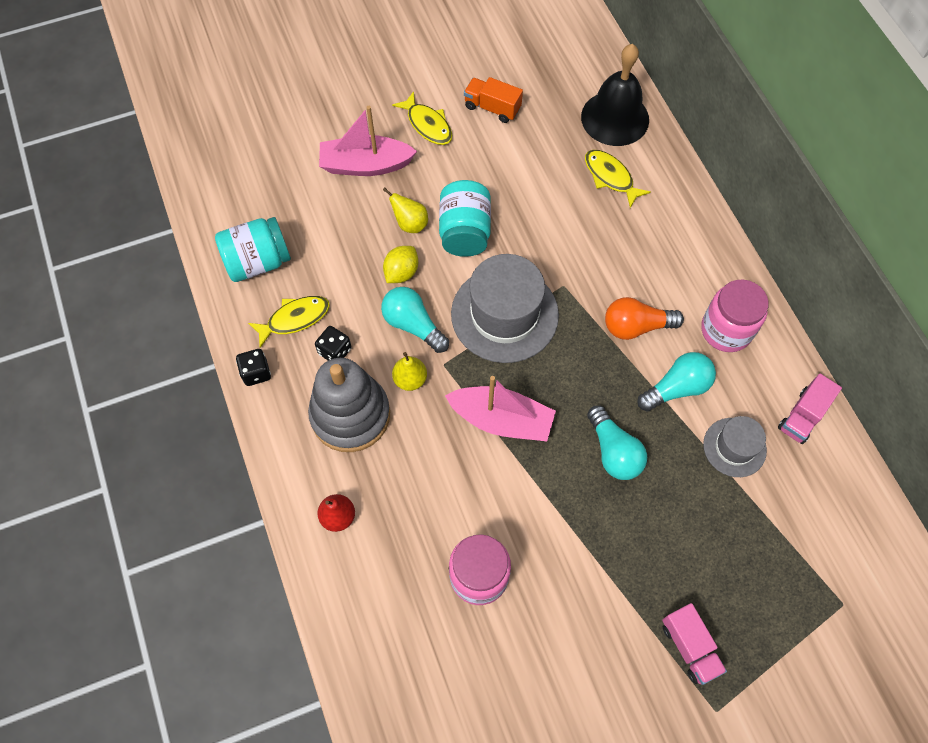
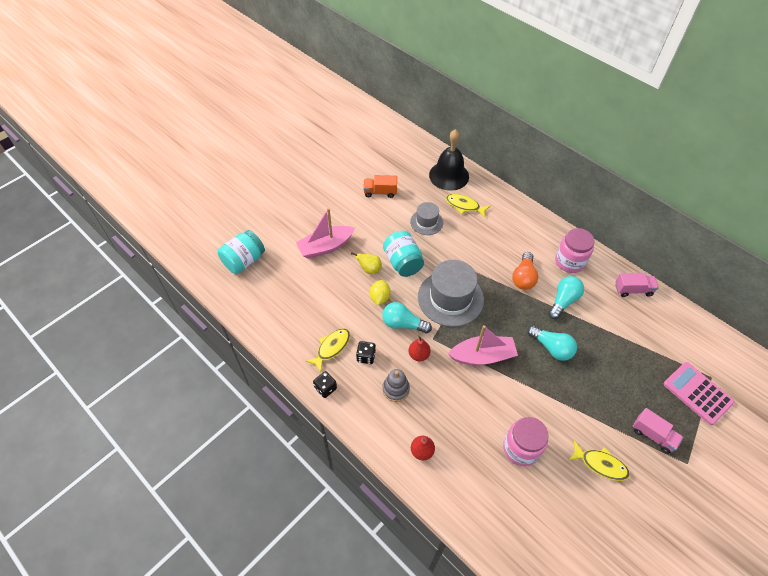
camera: 25 degrees left, 10 degrees down
turquoise jar [215,217,291,282] -> turquoise jar moved to [217,230,265,274]
grey stacking toy [308,358,390,452] -> grey stacking toy [382,369,410,402], size x0.53
yellow fish [392,91,452,145] -> yellow fish moved to [568,441,630,481]
yellow pear [392,352,427,391] -> red pear [408,336,431,361]
orange light bulb [605,297,684,340] -> orange light bulb turned 45 degrees counterclockwise [512,252,538,290]
grey hat [703,416,767,477] -> grey hat moved to [410,202,443,235]
pink truck [778,374,842,444] -> pink truck turned 105 degrees counterclockwise [615,273,659,297]
none -> pink calculator [663,362,734,425]

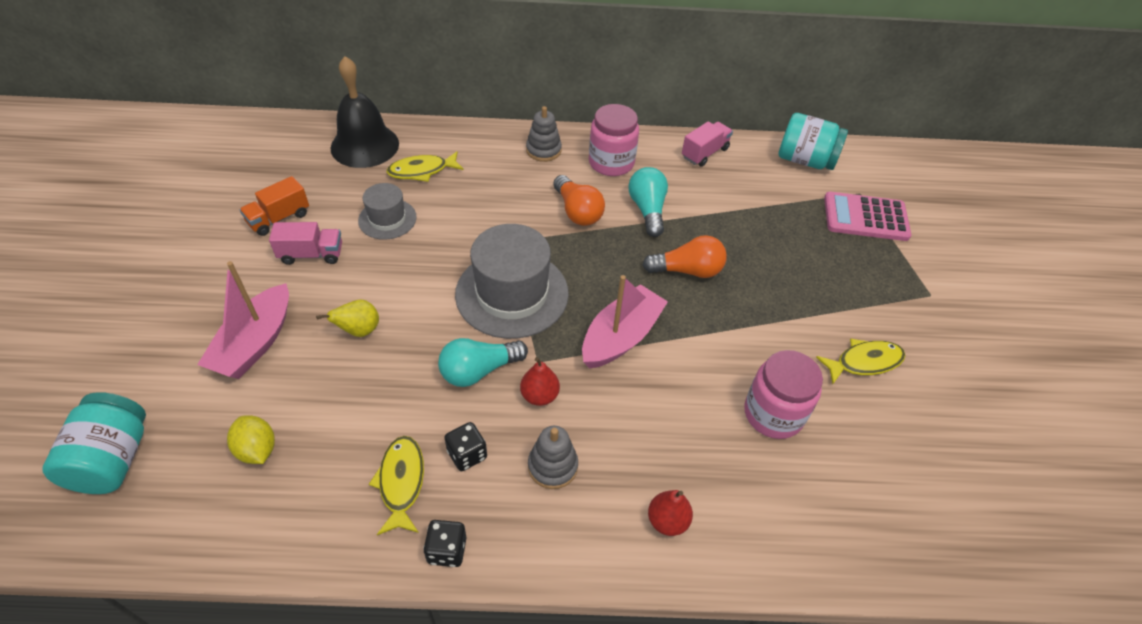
camera: 45 degrees left, 5 degrees down
yellow lemon [370,280,391,305] -> yellow lemon moved to [227,415,275,464]
turquoise jar [383,231,424,277] -> turquoise jar moved to [778,113,848,170]
turquoise light bulb [527,325,577,361] -> orange light bulb [643,235,727,278]
pink truck [633,408,684,454] -> pink truck moved to [269,222,342,265]
none -> grey stacking toy [526,106,562,162]

